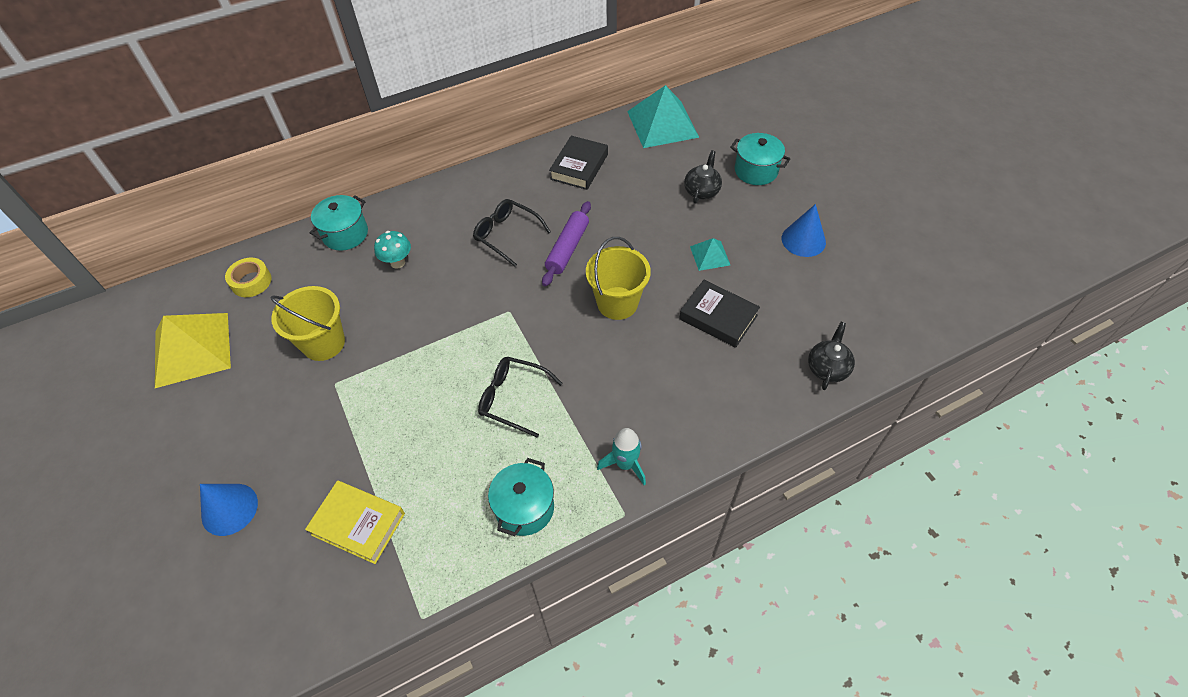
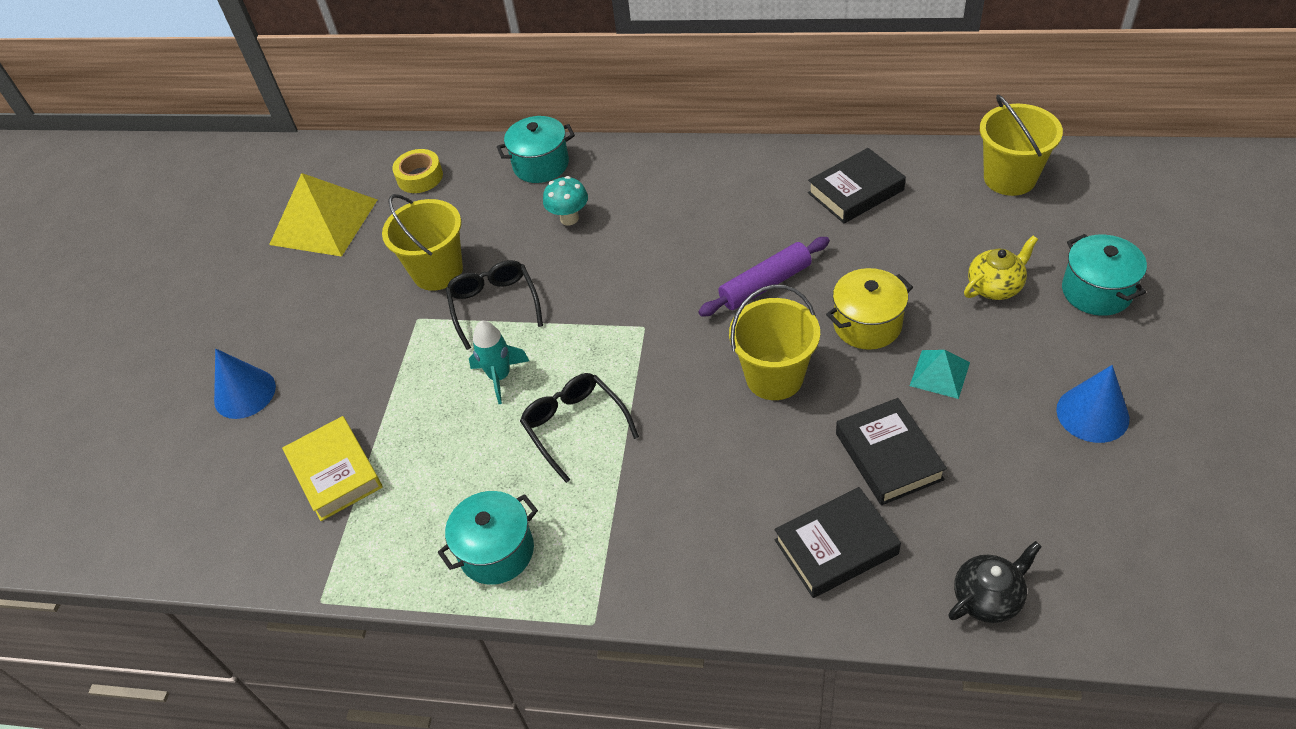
camera: 40 degrees right, 5 degrees down
black glasses [473,199,551,267] -> black glasses moved to [446,260,543,350]
turquoise rocket [597,428,646,485] -> turquoise rocket moved to [469,321,529,404]
turquoise pyramid [627,85,699,148] -> yellow bucket [980,95,1063,196]
black teapot [684,150,722,203] -> yellow teapot [964,236,1038,300]
none -> black book [774,487,901,598]
none -> yellow pot [826,268,913,350]

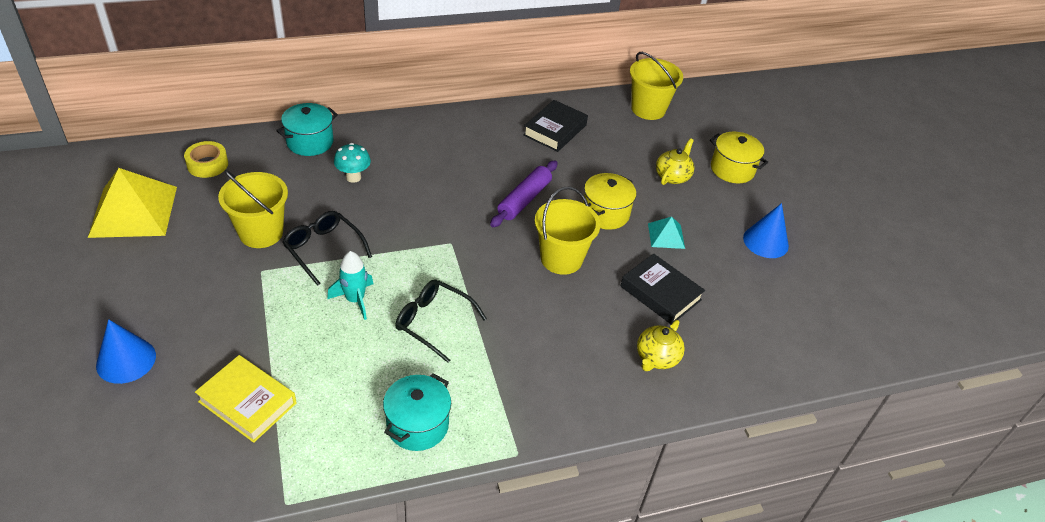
camera: 35 degrees left, 5 degrees down
black book [774,487,901,598] -> yellow teapot [637,320,685,371]
black teapot [948,541,1042,623] -> none
turquoise pot [1062,234,1147,316] -> yellow pot [710,132,768,183]

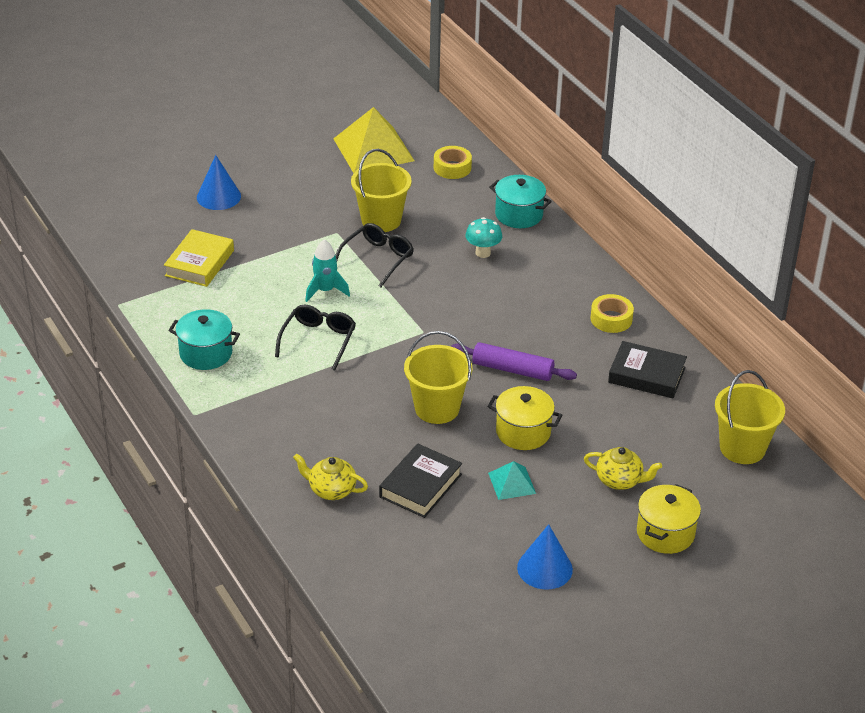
camera: 80 degrees right, 5 degrees down
none -> yellow tape [591,294,634,333]

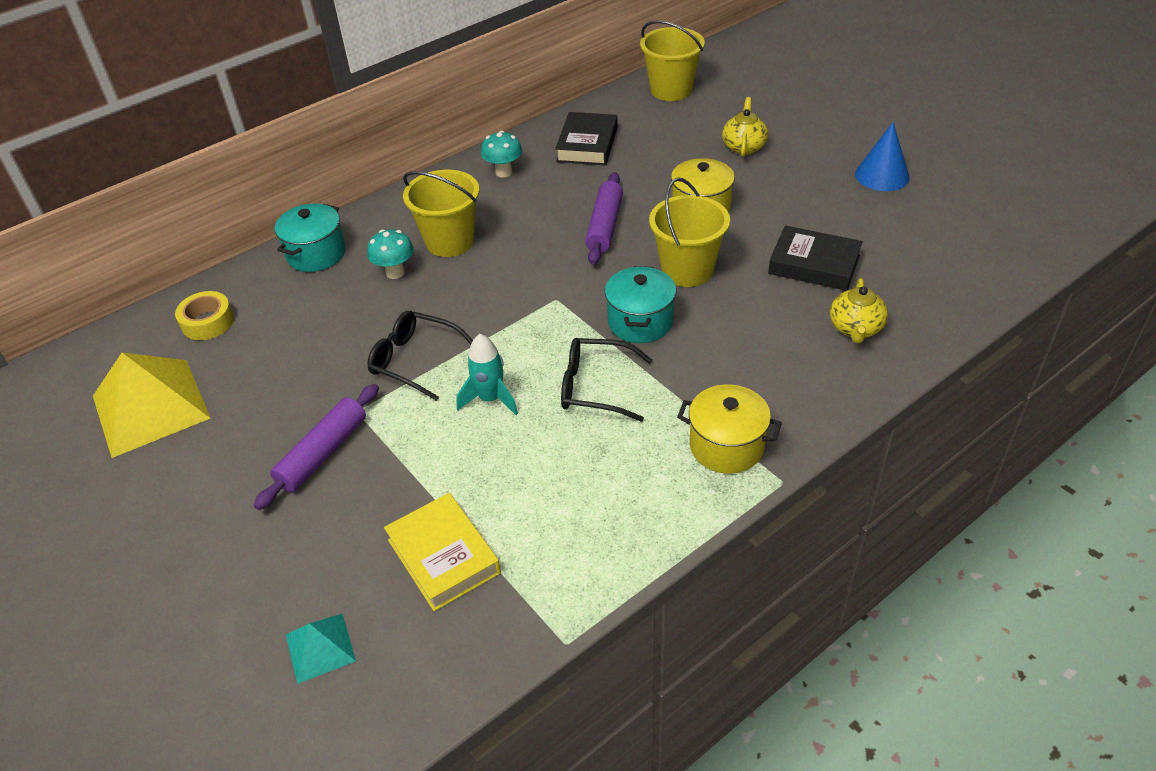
camera: 95 degrees left, 5 degrees up
yellow book [164,229,234,287] -> yellow book turned 45 degrees clockwise [384,493,501,611]
turquoise pot [168,309,240,370] -> turquoise pot moved to [605,266,676,343]
blue cone [197,155,241,210] -> none
yellow bucket [351,149,412,232] -> yellow bucket moved to [403,170,479,257]
turquoise pyramid [488,461,536,500] -> turquoise pyramid moved to [286,614,356,684]
yellow tape [591,294,634,333] -> turquoise mushroom [481,131,522,178]
yellow pot [637,484,701,554] -> yellow pot moved to [677,385,782,474]
none -> purple rolling pin [254,384,379,510]

